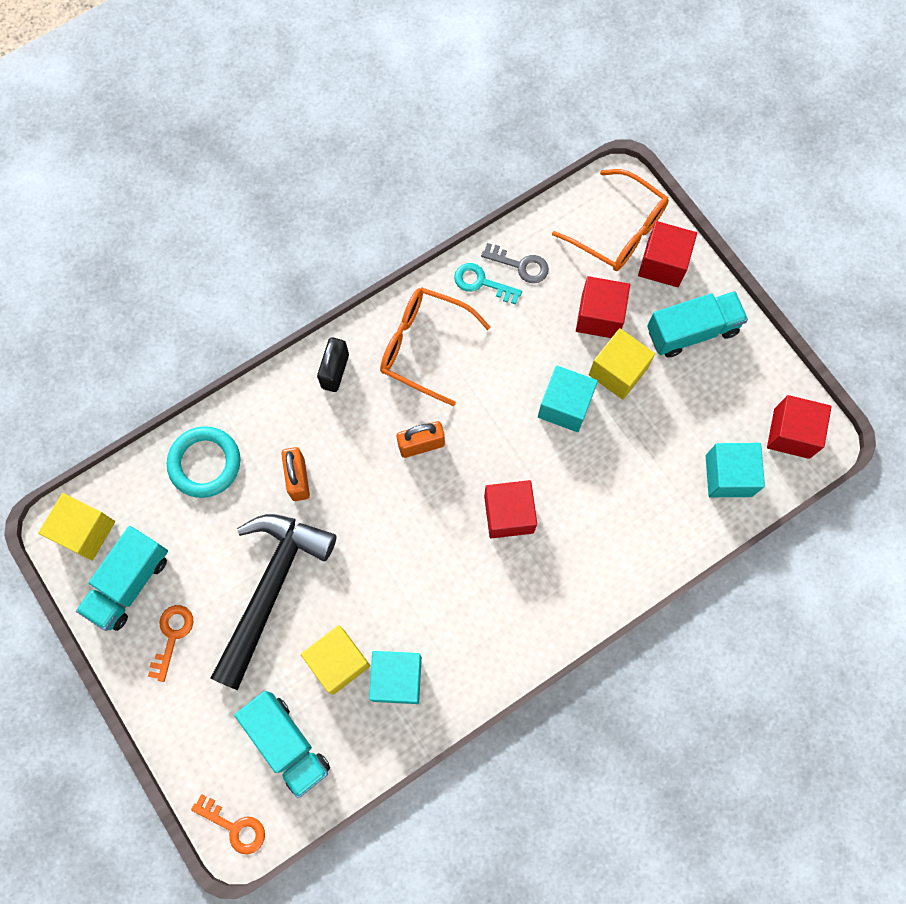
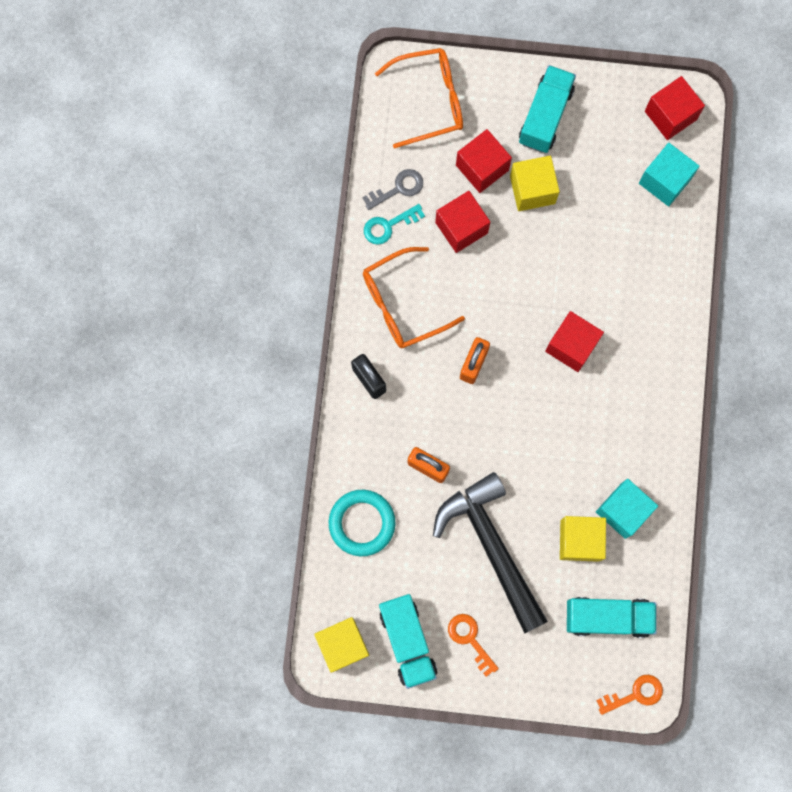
camera: 50 degrees left, 5 degrees up
turquoise cube [538,365,598,432] -> none
red cube [638,221,697,287] -> red cube moved to [435,191,490,253]

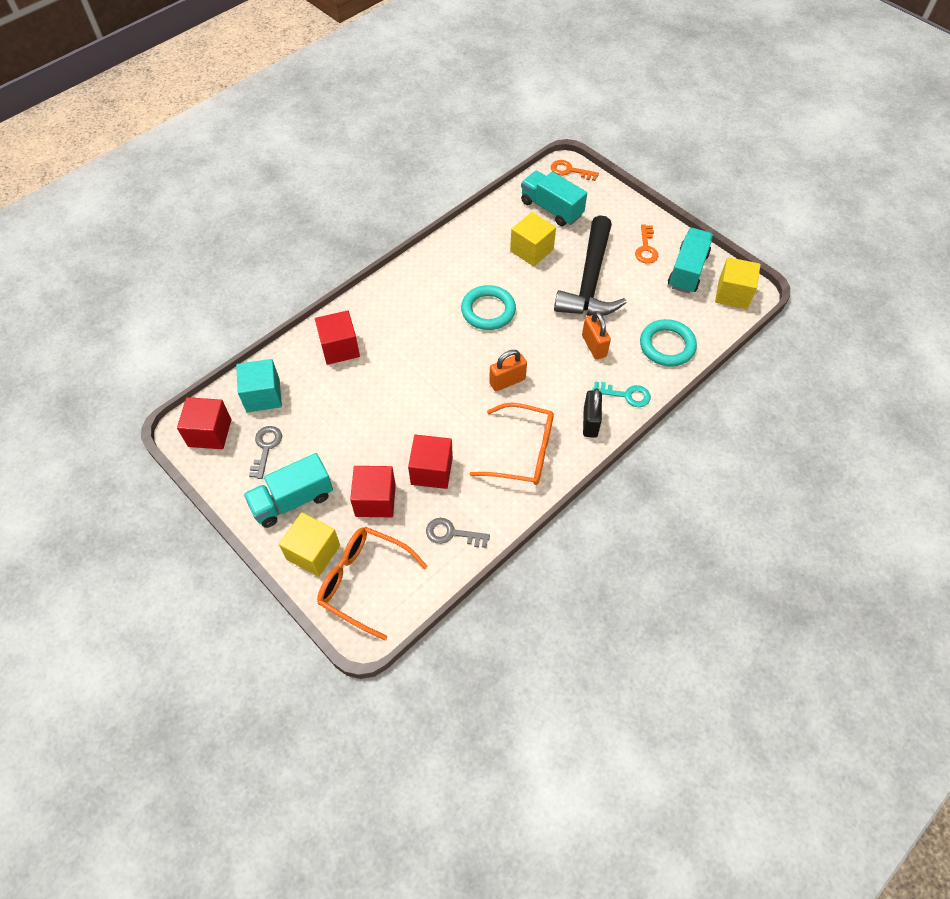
camera: 140 degrees left, 20 degrees down
turquoise key [364,204,425,245] -> turquoise key moved to [592,382,651,407]
yellow cube [510,156,560,211] -> yellow cube moved to [279,512,340,577]
red cube [545,311,604,372] -> red cube moved to [315,310,360,365]
turquoise cube [596,479,658,539] -> none
none -> grey key [249,426,282,479]
none -> turquoise ring [461,285,516,330]

